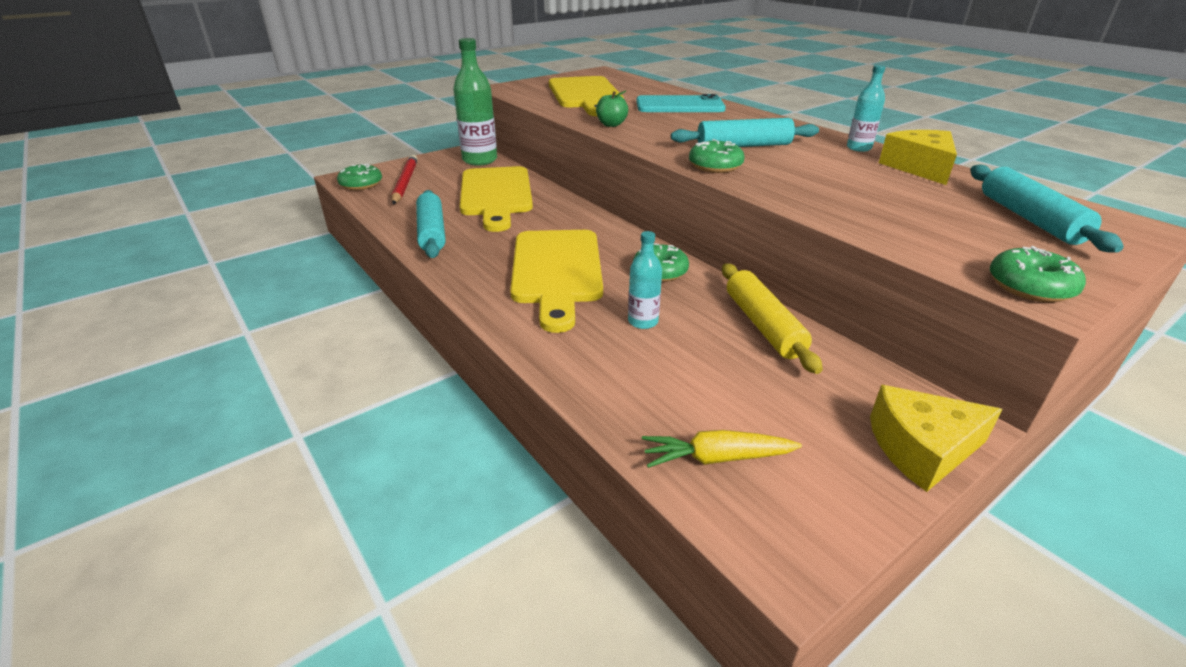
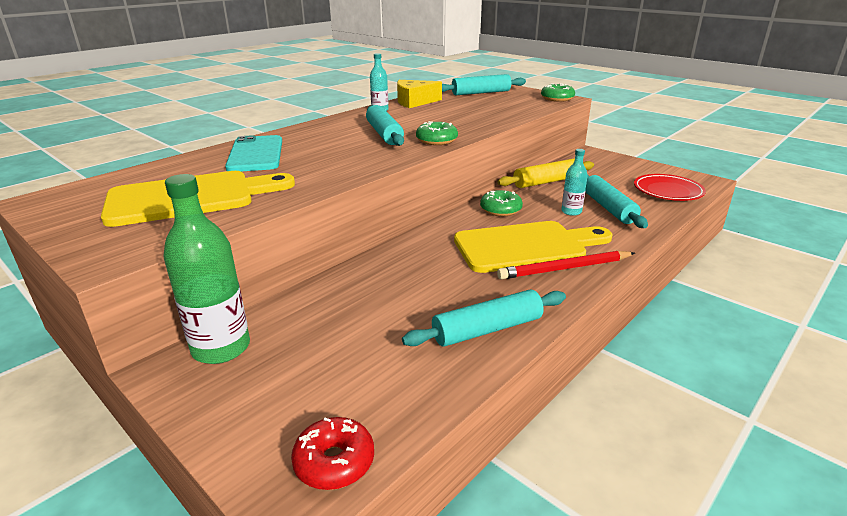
camera: 100 degrees left, 5 degrees down
green donut [337,164,382,190] -> red donut [291,417,374,490]
red pencil [392,155,418,205] -> red pencil moved to [497,251,635,279]
yellow cutting board [460,166,533,232] -> none
green apple [596,91,628,127] -> none
yellow carrot [642,430,802,468] -> red plate [634,174,706,201]
yellow cheese [870,385,1003,492] -> none
none -> turquoise rolling pin [585,174,648,228]

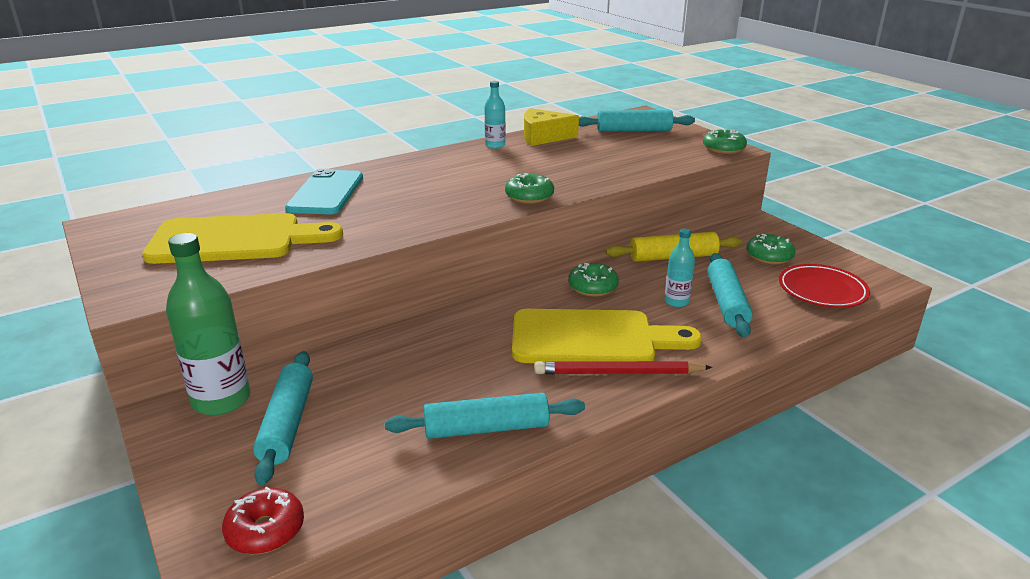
camera: 15 degrees right, 0 degrees up
turquoise rolling pin [366,105,404,146] -> turquoise rolling pin moved to [253,351,313,485]
none -> green donut [747,234,796,265]

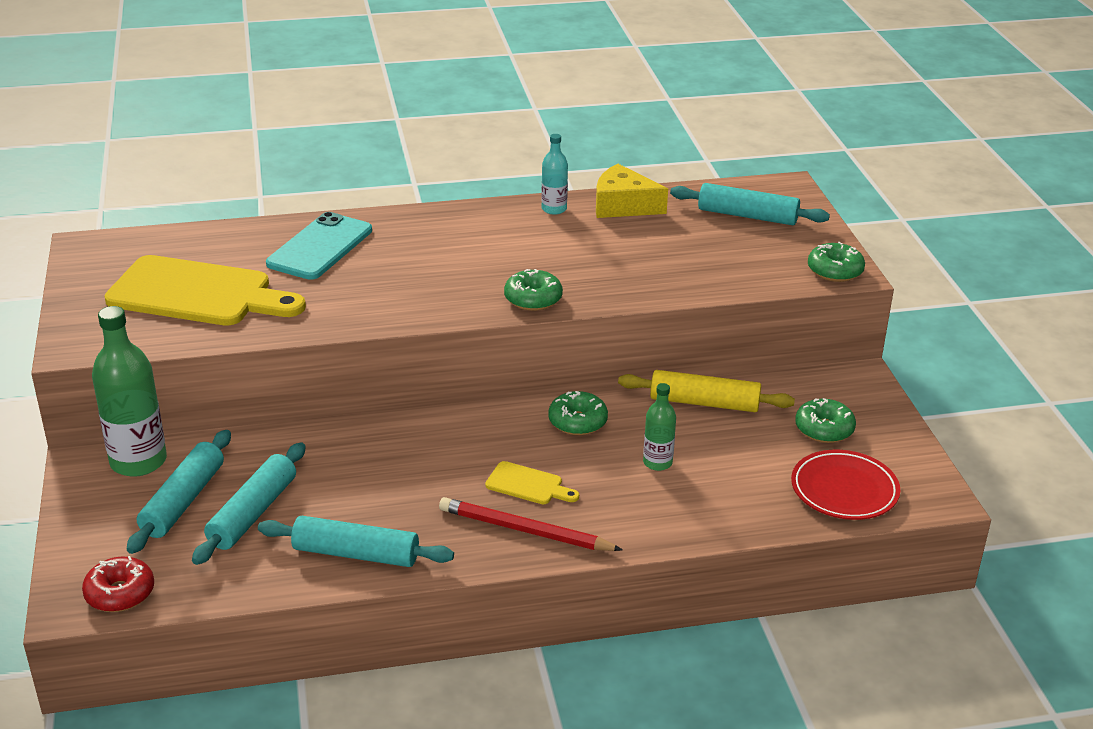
camera: 20 degrees right, 5 degrees up
yellow cutting board [512,309,702,363] -> yellow cutting board [485,461,579,504], size x0.44
turquoise bottle [664,228,695,307] -> green bottle [643,383,676,471]
turquoise rolling pin [707,253,753,338] -> turquoise rolling pin moved to [192,443,306,565]

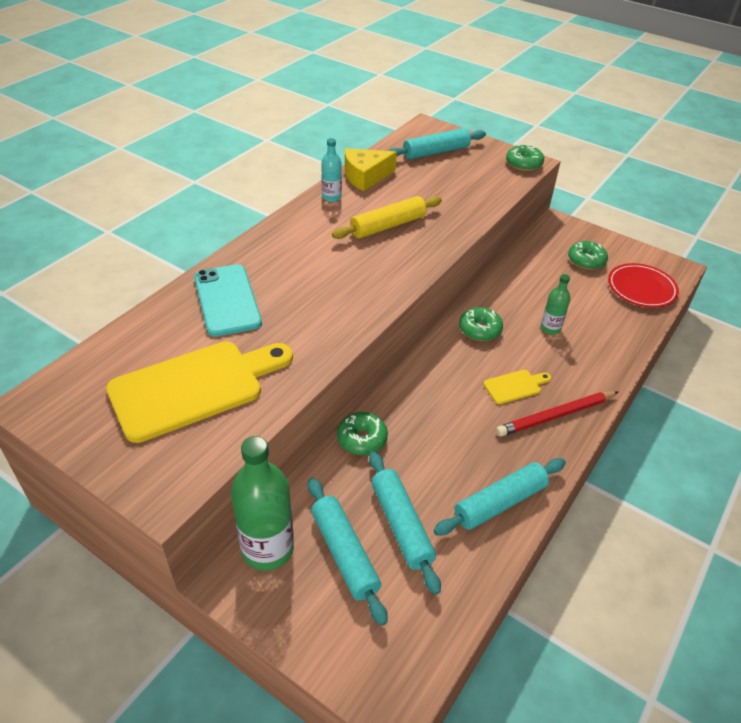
camera: 45 degrees left, 10 degrees up
red donut [82,556,154,612] -> none
green donut [504,269,563,311] -> green donut moved to [337,412,388,455]
yellow rolling pin [618,370,795,412] -> yellow rolling pin moved to [332,196,442,239]

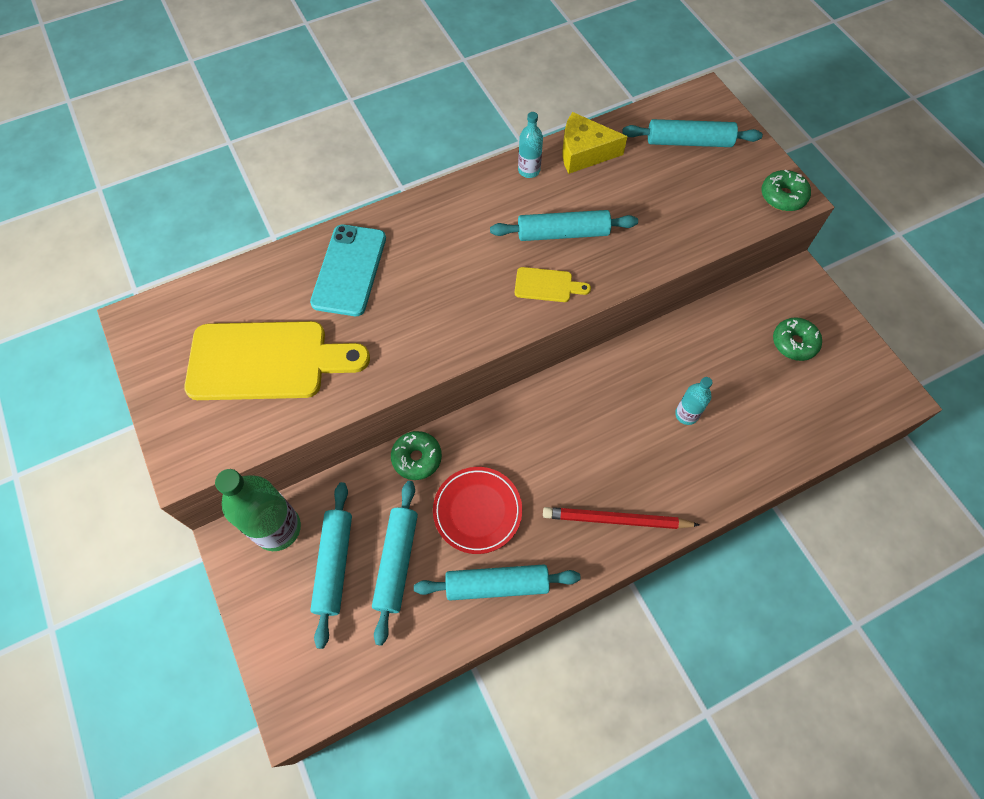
camera: 30 degrees right, 20 degrees up
yellow rolling pin [332,196,442,239] -> turquoise rolling pin [490,210,638,241]
green donut [459,307,503,341] -> none
yellow cutting board [483,370,551,404] -> yellow cutting board moved to [515,267,591,302]
green bottle [541,274,570,334] -> turquoise bottle [675,377,713,425]
red plate [608,263,679,308] -> red plate moved to [433,467,522,554]

